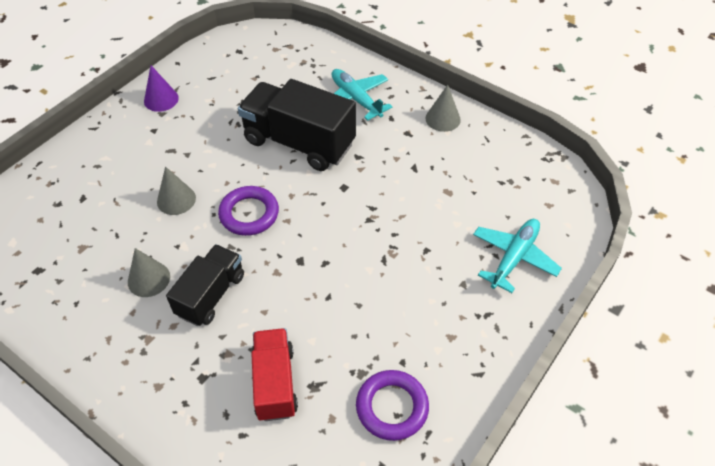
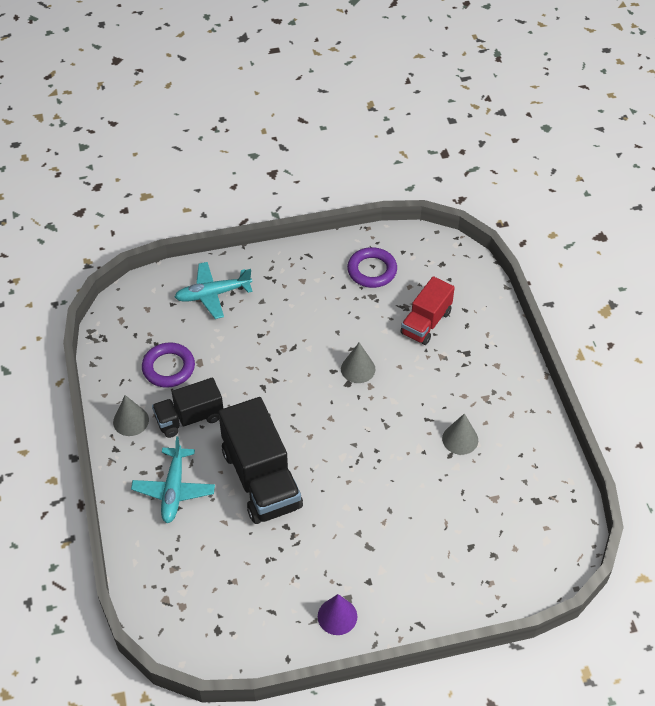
camera: 140 degrees left, 0 degrees up
grey cone [157,167,196,215] -> grey cone moved to [341,343,376,383]
black truck [166,244,244,326] -> black truck moved to [152,377,223,438]
purple ring [218,186,279,236] -> purple ring moved to [142,342,195,388]

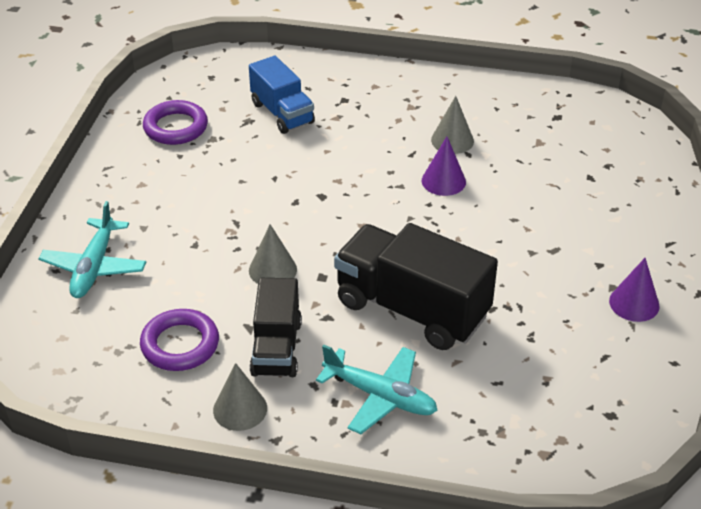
camera: 65 degrees left, 10 degrees down
black truck [218,397,303,524] -> black truck turned 150 degrees counterclockwise [334,223,498,350]
grey cone [341,343,376,383] -> grey cone moved to [249,224,297,284]
red truck [400,276,455,345] -> blue truck [249,56,315,134]
none -> purple cone [422,136,466,196]

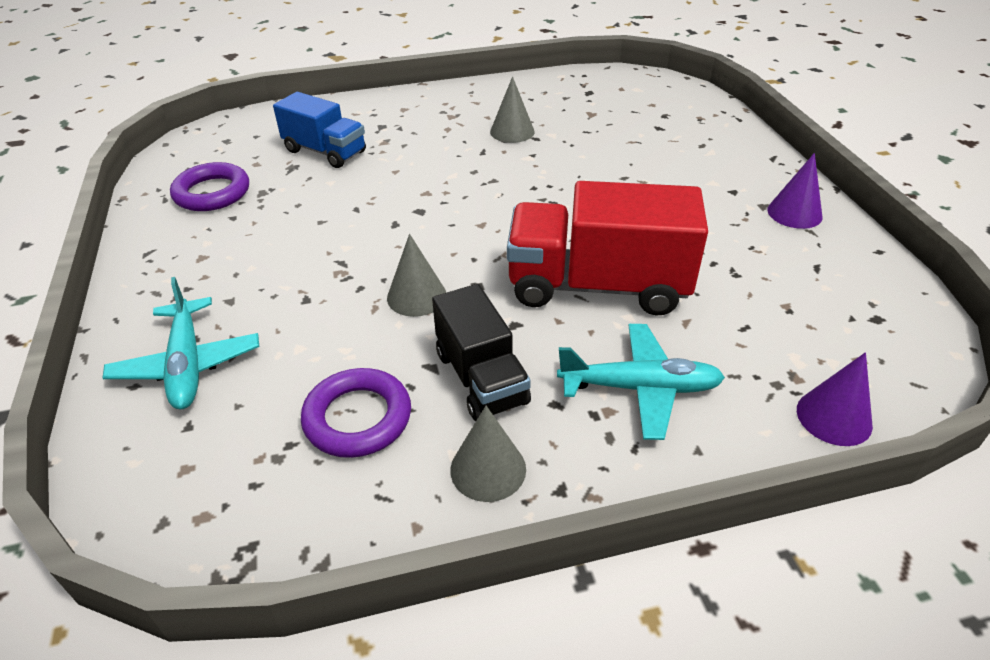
camera: 25 degrees left, 0 degrees up
black truck [334,223,498,350] -> red truck [507,181,708,316]
purple cone [422,136,466,196] -> purple cone moved to [797,352,873,446]

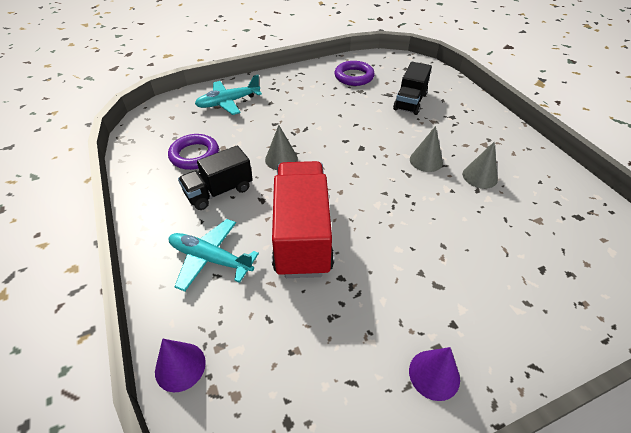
camera: 80 degrees right, 5 degrees up
blue truck [273,92,366,168] -> black truck [393,62,432,115]
grey cone [450,406,526,502] -> grey cone moved to [410,126,443,172]
turquoise plane [557,324,725,440] -> turquoise plane turned 120 degrees clockwise [168,219,259,292]

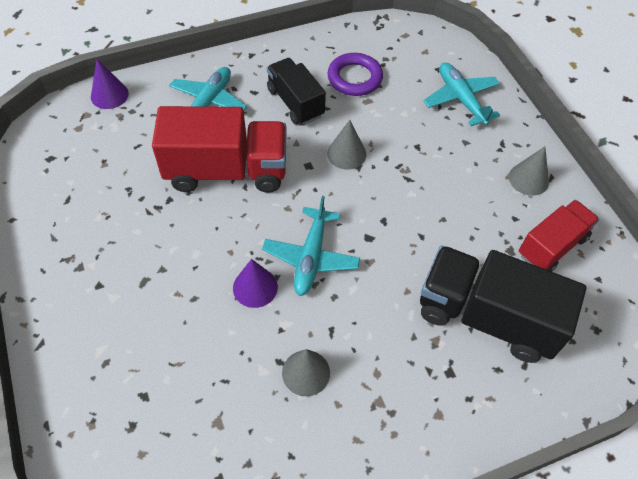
camera: 90 degrees right, 10 degrees up
purple ring [335,61,375,86] -> red truck [519,200,600,272]
black truck [393,62,432,115] -> black truck [420,245,586,363], size x1.62
purple cone [409,347,460,401] -> purple cone moved to [233,259,278,308]
grey cone [410,126,443,172] -> grey cone moved to [509,146,549,196]
none -> turquoise plane [262,196,360,296]

